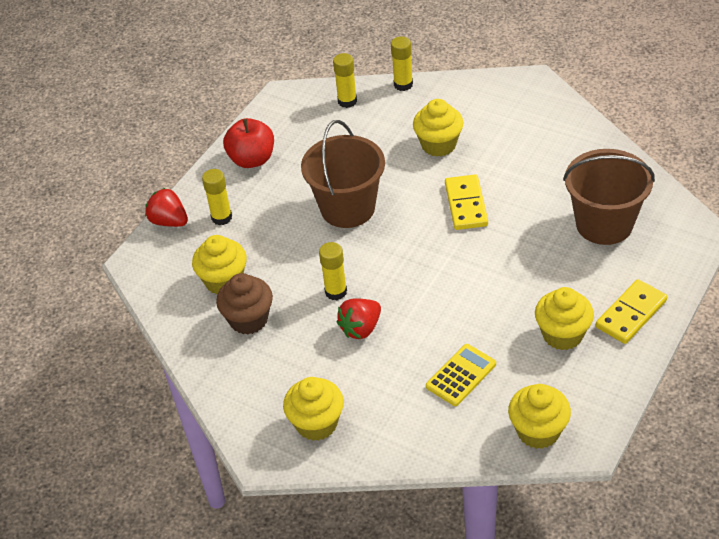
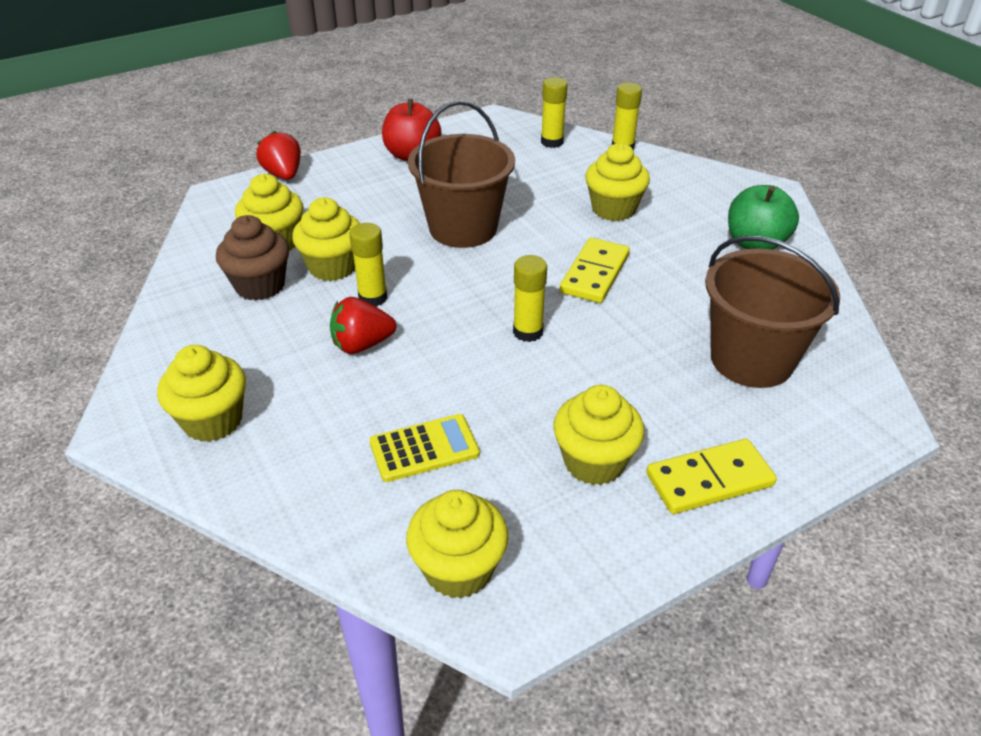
camera: 25 degrees right, 5 degrees down
yellow glue stick [202,169,232,225] -> yellow glue stick moved to [513,255,547,342]
none -> yellow cupcake [292,197,360,281]
none -> green apple [728,185,799,250]

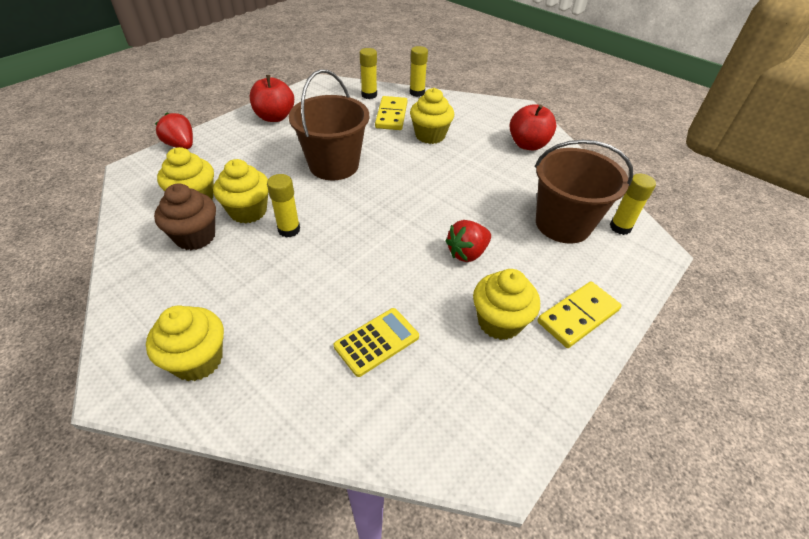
camera: 20 degrees left, 5 degrees up
red strawberry [330,297,396,354] -> red strawberry moved to [445,220,491,262]
yellow cupcake [406,490,508,599] -> none
yellow glue stick [513,255,547,342] -> yellow glue stick moved to [610,174,656,235]
yellow domino [560,238,630,303] -> yellow domino moved to [375,96,407,130]
green apple [728,185,799,250] -> red apple [510,104,556,150]

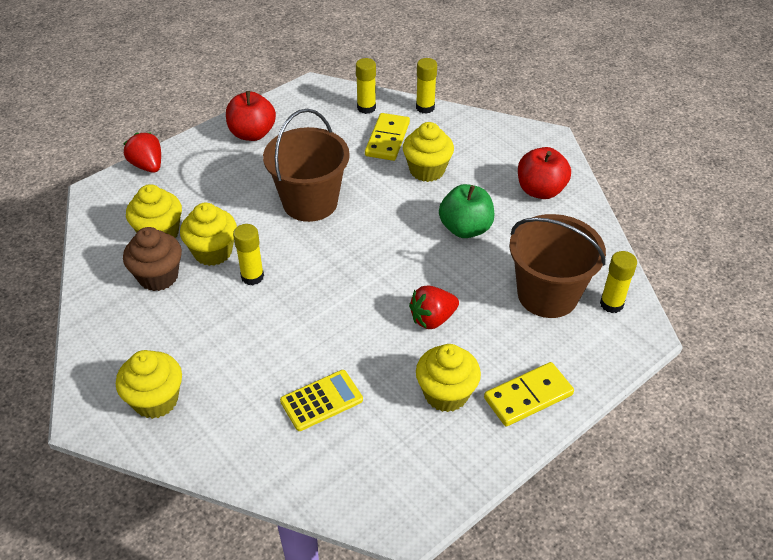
camera: 10 degrees right, 0 degrees up
none -> green apple [439,184,494,238]

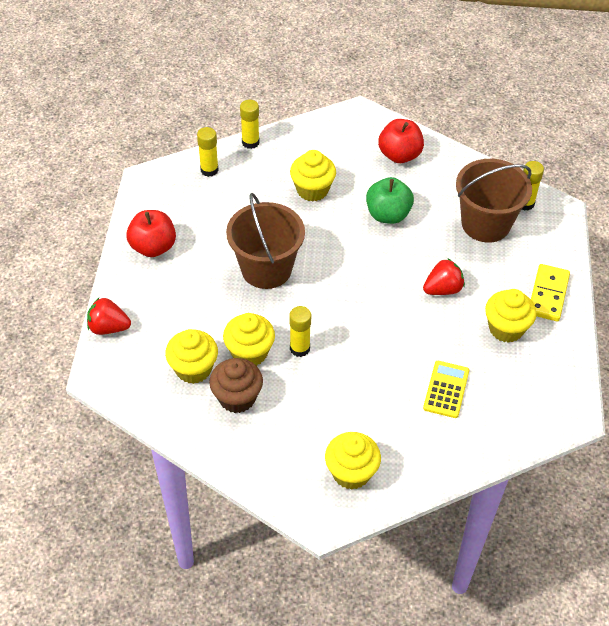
camera: 45 degrees left, 5 degrees up
yellow domino [365,113,410,161] -> none
red strawberry [409,285,459,329] -> red strawberry turned 135 degrees counterclockwise [423,258,465,295]

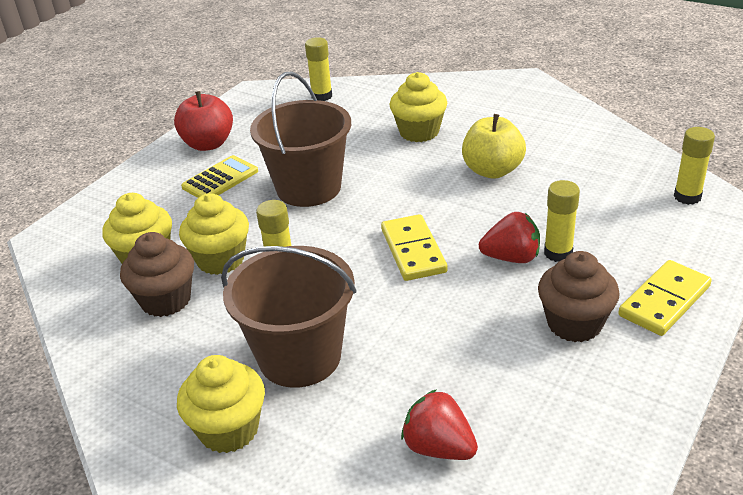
camera: 30 degrees right, 15 degrees down
red strawberry [87,298,131,335] -> red strawberry moved to [401,389,478,460]
yellow glue stick [240,100,260,149] -> yellow glue stick moved to [544,180,580,262]
green apple [366,177,414,224] -> yellow apple [462,114,526,179]
red apple [378,119,424,163] -> none
yellow calculator [423,361,469,418] -> yellow calculator moved to [181,155,258,198]
brown bucket [456,159,532,243] -> brown bucket moved to [221,246,356,388]
yellow cupcake [485,289,536,343] -> brown cupcake [538,251,620,342]
none -> yellow domino [381,214,447,281]

